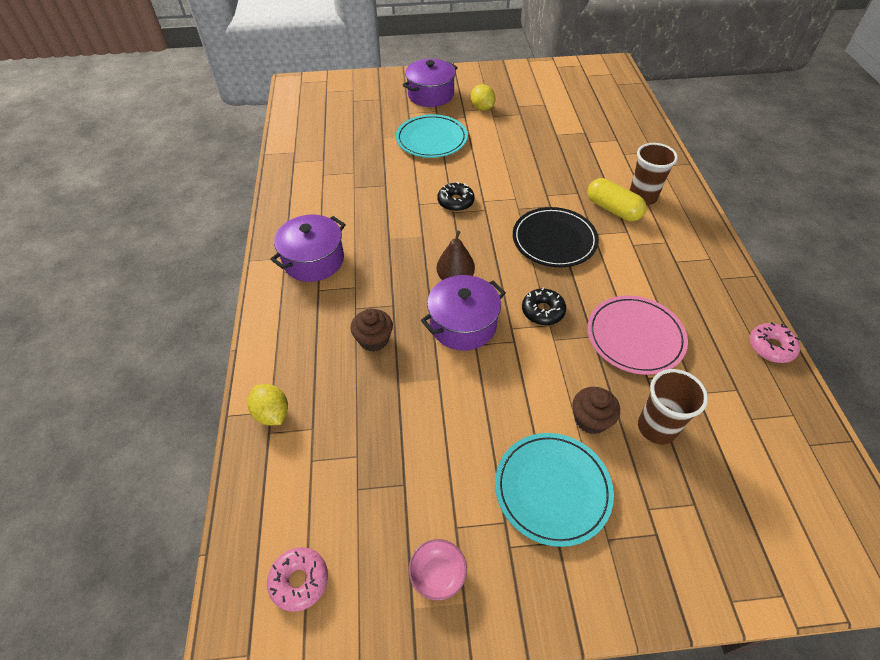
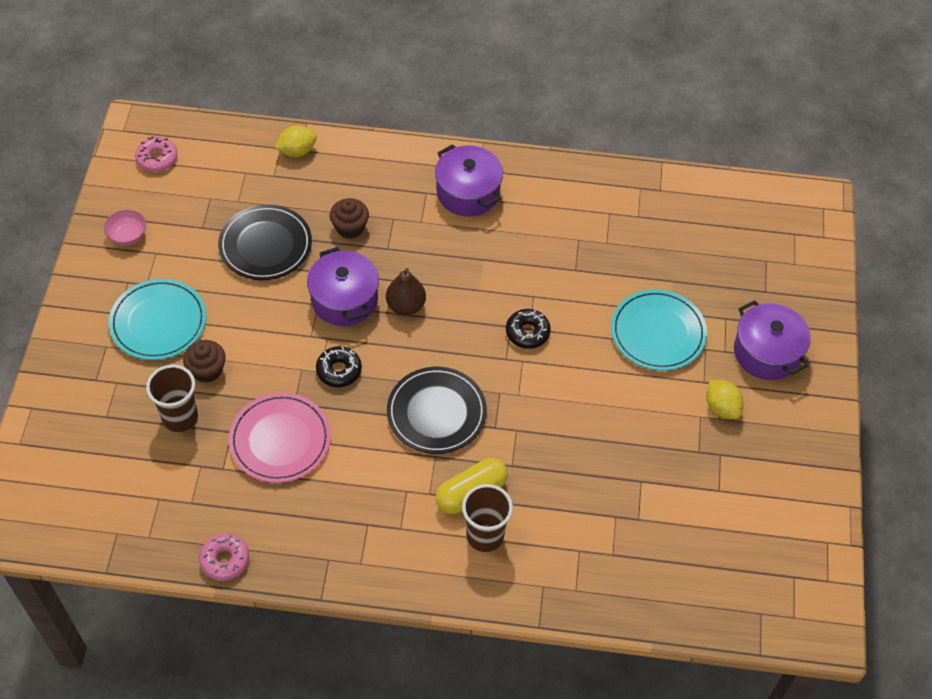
camera: 100 degrees right, 5 degrees up
yellow lemon [471,84,496,111] -> yellow lemon turned 75 degrees clockwise [706,380,744,419]
none -> black plate [218,204,312,280]

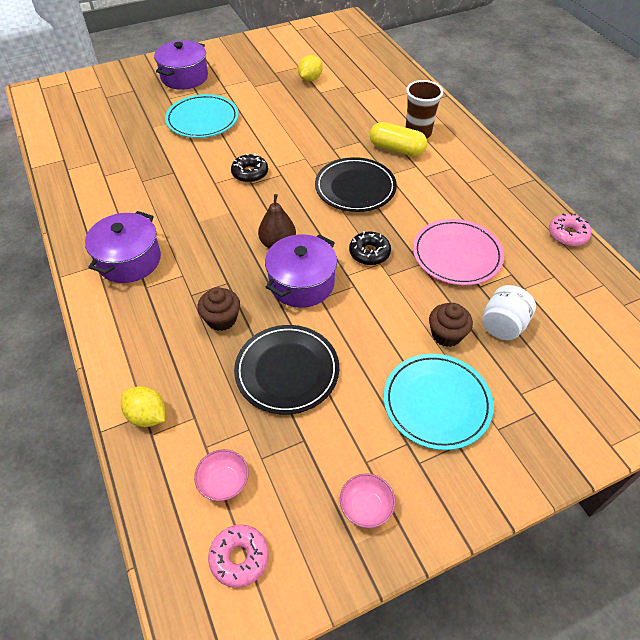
camera: 120 degrees left, 5 degrees down
brown cup [146,365,198,432] -> white jar [482,285,536,340]
yellow lemon [706,380,744,419] -> yellow lemon moved to [298,55,323,81]
none -> pink bowl [194,449,249,501]

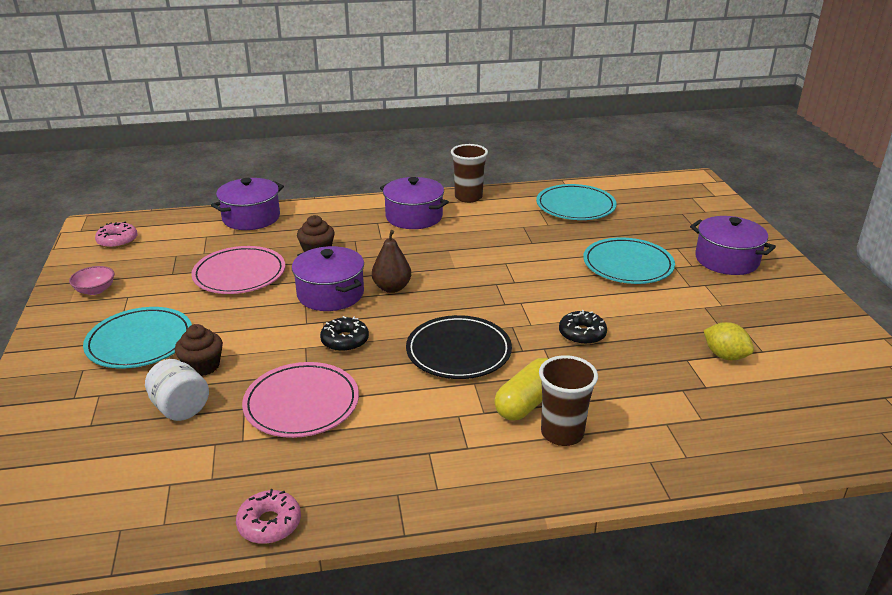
camera: 105 degrees right, 20 degrees down
yellow lemon [121,386,165,427] -> purple pot [211,178,284,230]
pink bowl [194,449,249,501] -> none
black donut [231,153,268,183] -> black donut moved to [559,310,607,345]
black plate [234,325,339,414] -> pink plate [191,246,285,294]
none -> brown cup [451,144,488,203]
none -> turquoise plate [536,184,617,220]

